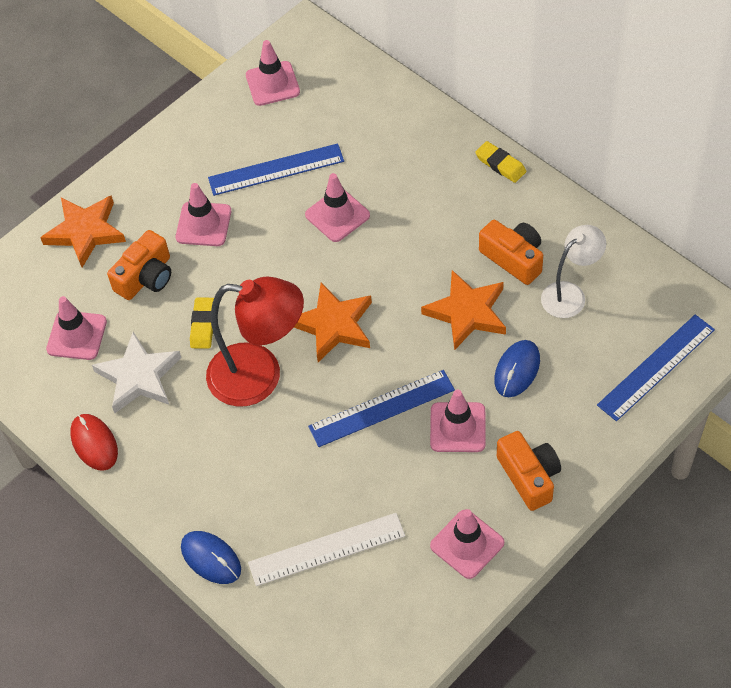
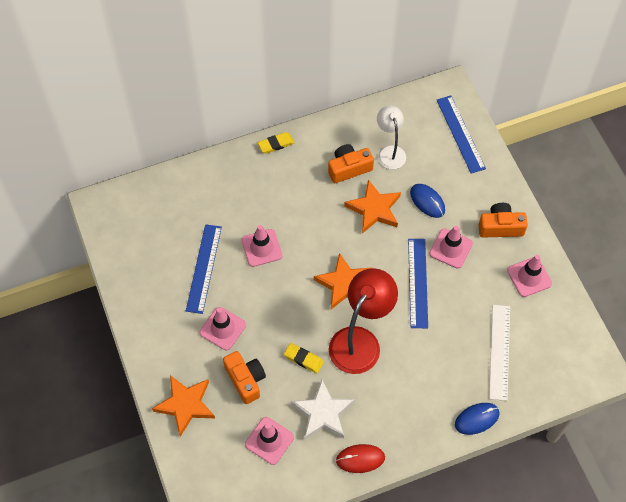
camera: 70 degrees left, 5 degrees up
pink traffic cone [246,40,300,106] -> none

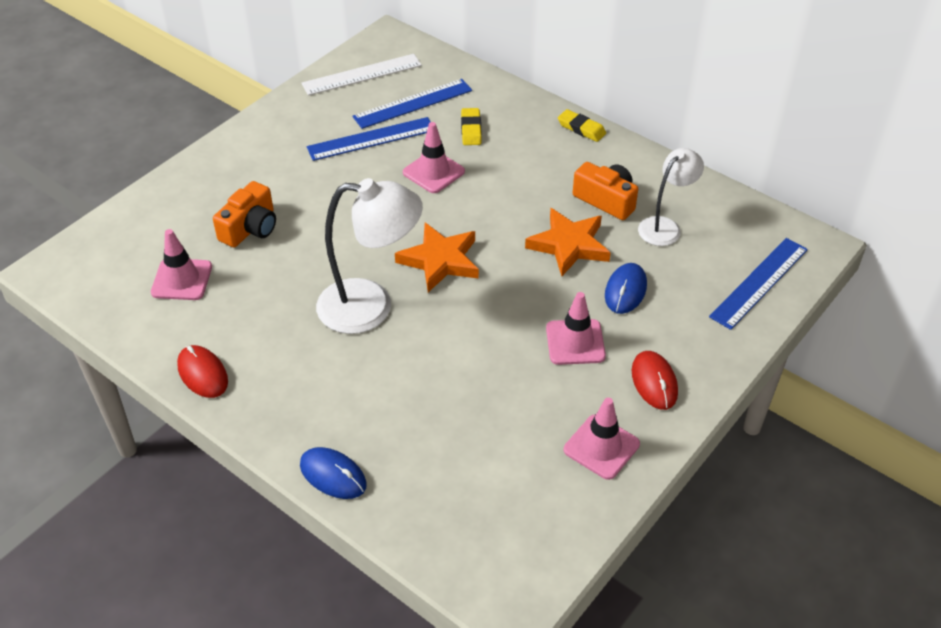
camera: 60 degrees right, 15 degrees down
orange star [152,375,215,437] -> none
pink traffic cone [200,307,246,350] -> none
yellow eraser [284,343,324,373] -> yellow eraser moved to [461,108,482,145]
white star [291,380,354,439] -> none
red lamp [329,268,398,374] -> white lamp [316,178,423,334]
blue ruler [408,239,428,328] -> blue ruler moved to [352,79,472,129]
orange camera [478,203,528,238] -> red mouse [632,351,678,410]
white ruler [489,305,510,401] -> white ruler moved to [301,54,422,96]

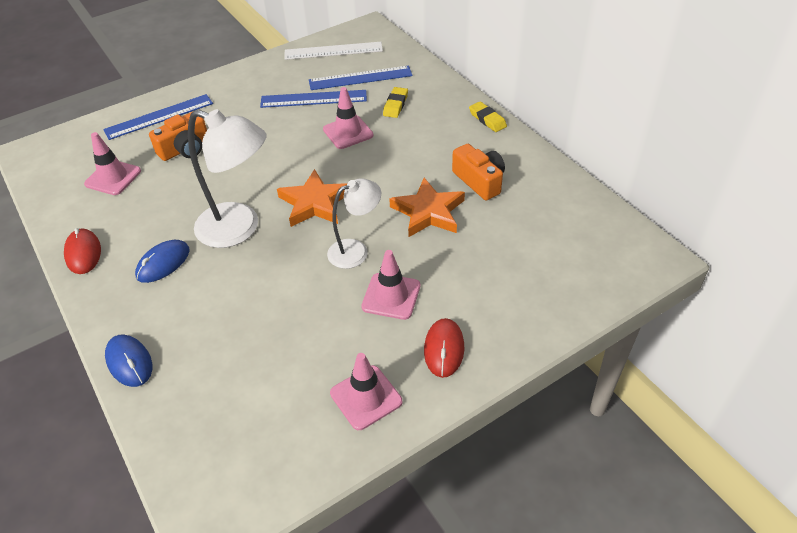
camera: 20 degrees right, 0 degrees up
blue mouse [605,263,647,314] -> blue mouse moved to [135,240,190,283]
white lamp [638,148,704,246] -> white lamp moved to [327,178,381,269]
blue ruler [709,238,808,330] -> blue ruler moved to [103,94,213,140]

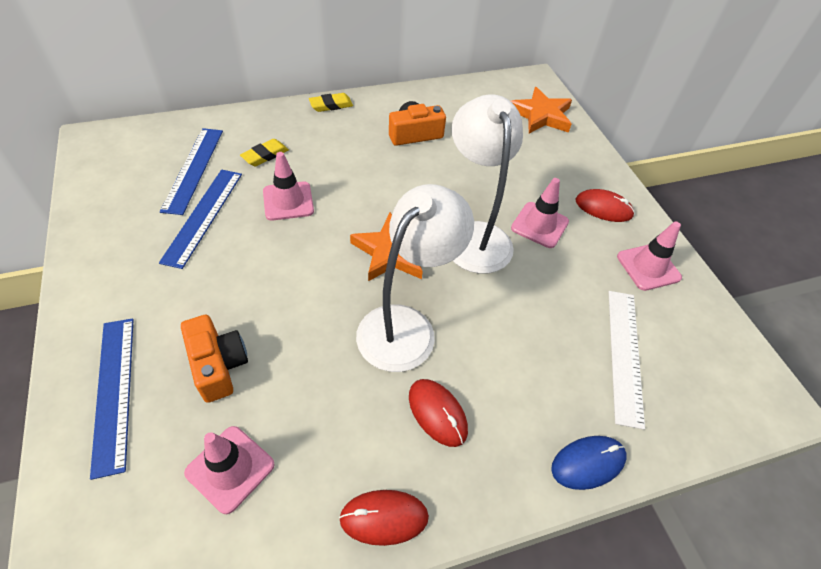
camera: 80 degrees left, 5 degrees up
blue mouse [135,240,190,283] -> red mouse [409,379,468,447]
white ruler [285,42,383,60] -> white ruler moved to [608,291,645,430]
white lamp [327,178,381,269] -> white lamp [452,94,523,274], size x1.66
yellow eraser [383,87,408,118] -> yellow eraser turned 75 degrees counterclockwise [240,139,289,167]
orange star [389,178,465,237] -> orange star moved to [511,87,572,133]

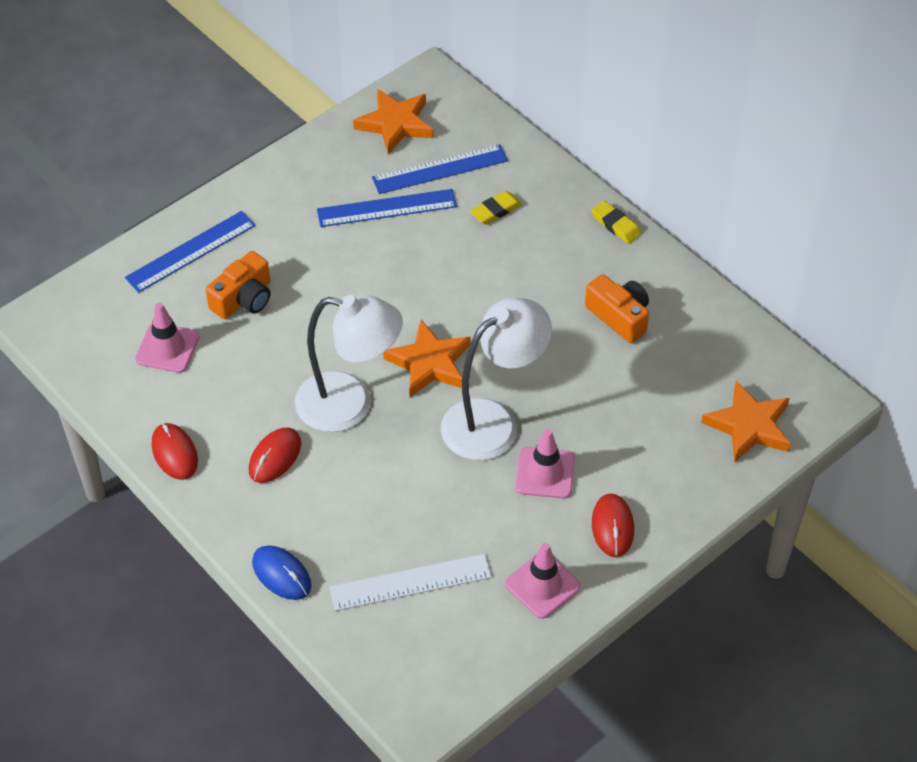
camera: 70 degrees right, 0 degrees up
yellow eraser [240,139,289,167] -> yellow eraser turned 60 degrees counterclockwise [470,191,522,225]
pink traffic cone [263,152,314,221] -> none
none -> orange star [353,89,433,155]

